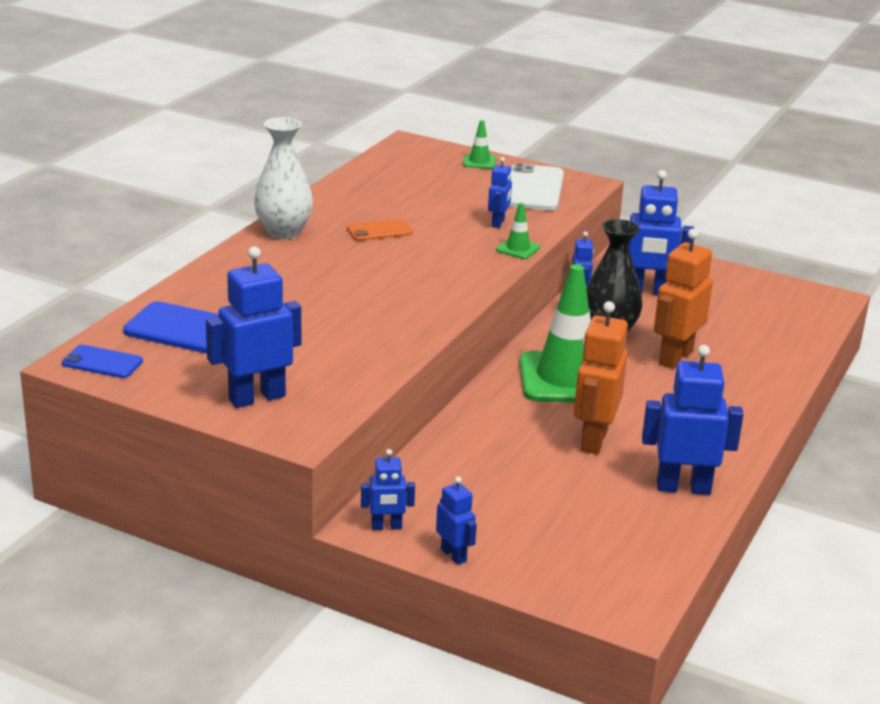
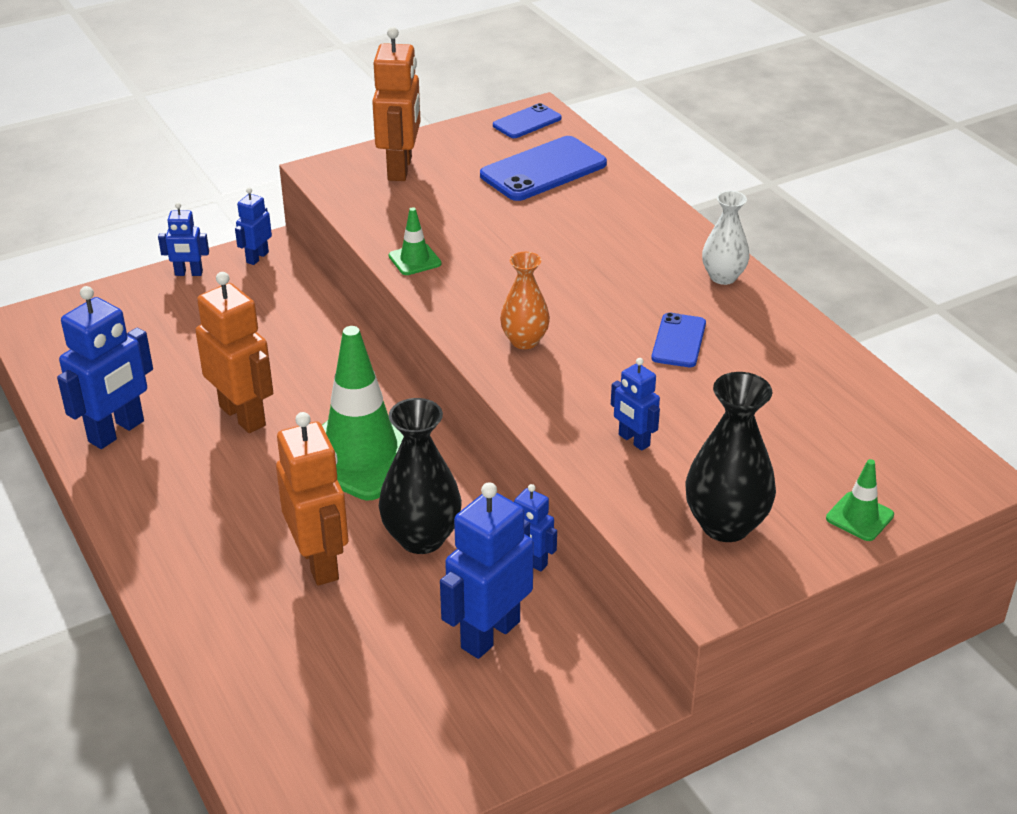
camera: 125 degrees right, 10 degrees up
blue robot [206,246,301,408] -> orange robot [372,27,421,181]
white vase [254,117,313,239] -> white vase [702,191,749,285], size x0.65
orange phone [347,219,413,241] -> blue phone [651,313,706,367]
green traffic cone [496,203,540,259] -> green traffic cone moved to [389,207,442,275]
white phone [509,163,564,211] -> black vase [685,372,776,542]
none -> orange vase [500,252,550,349]

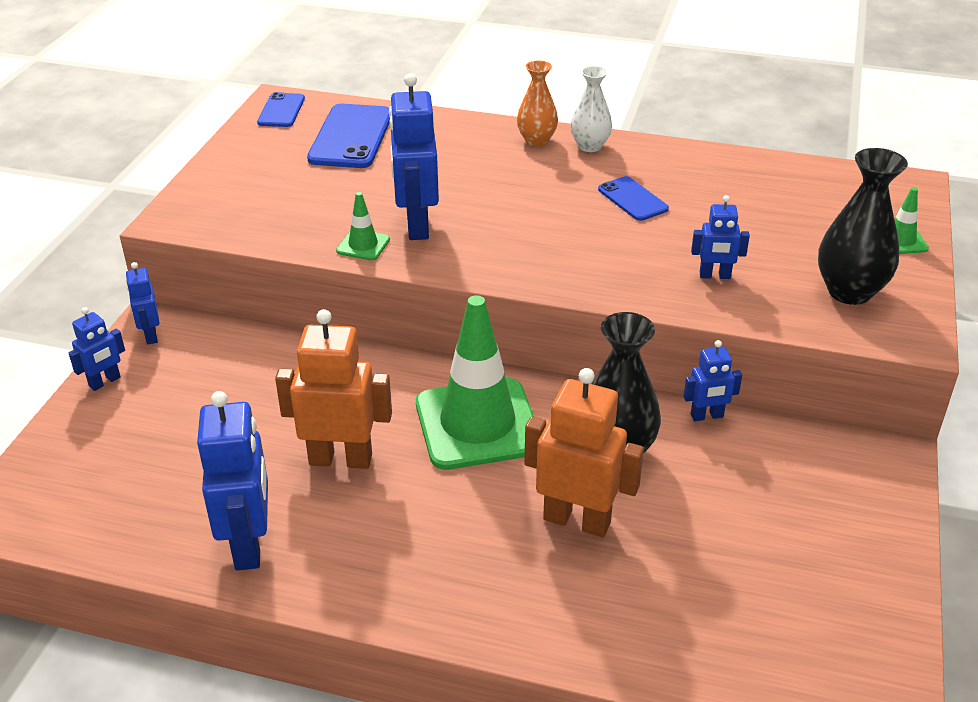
camera: 45 degrees left, 0 degrees up
orange robot [372,27,421,181] -> none
blue robot [440,482,534,659] -> blue robot moved to [389,73,439,240]
orange vase [500,252,550,349] -> orange vase moved to [517,60,558,146]

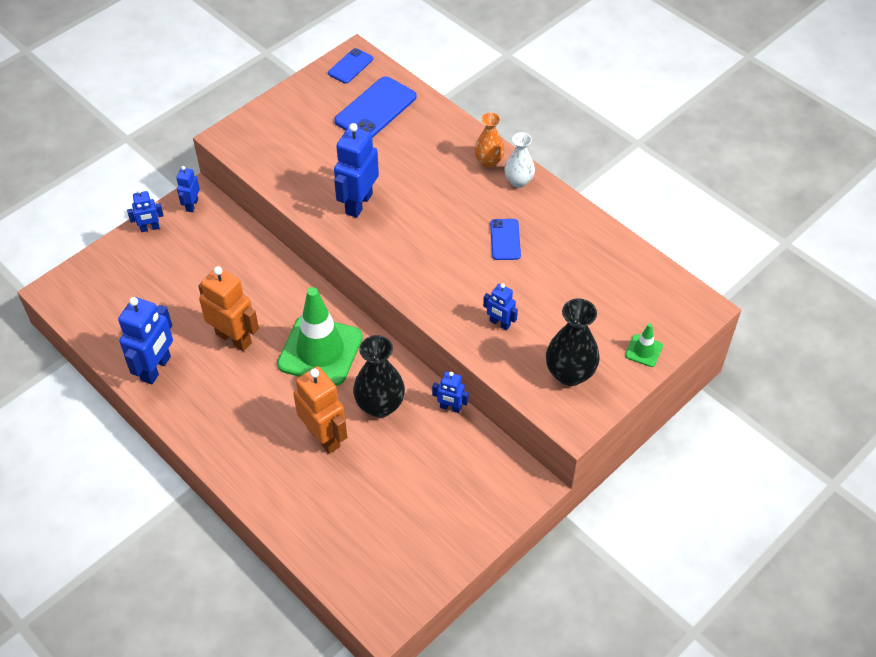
camera: 30 degrees right, 15 degrees up
green traffic cone [336,192,390,261] -> none

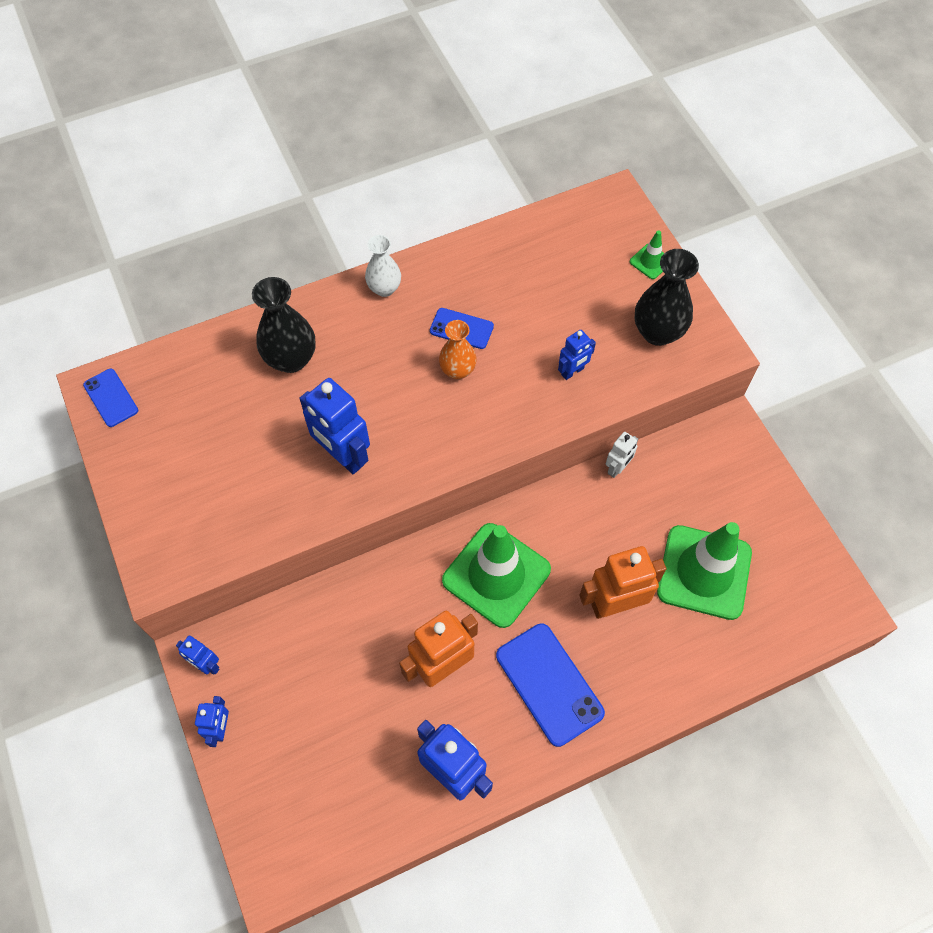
camera: 70 degrees left, 10 degrees up
blue phone [334,76,417,138] -> blue phone moved to [496,623,605,747]
black vase [353,335,405,418] -> black vase moved to [252,277,316,373]
blue robot [432,372,469,413] -> white robot [606,432,638,478]
orange vase [474,112,505,168] -> orange vase moved to [439,320,477,380]
none -> green traffic cone [657,522,752,620]

